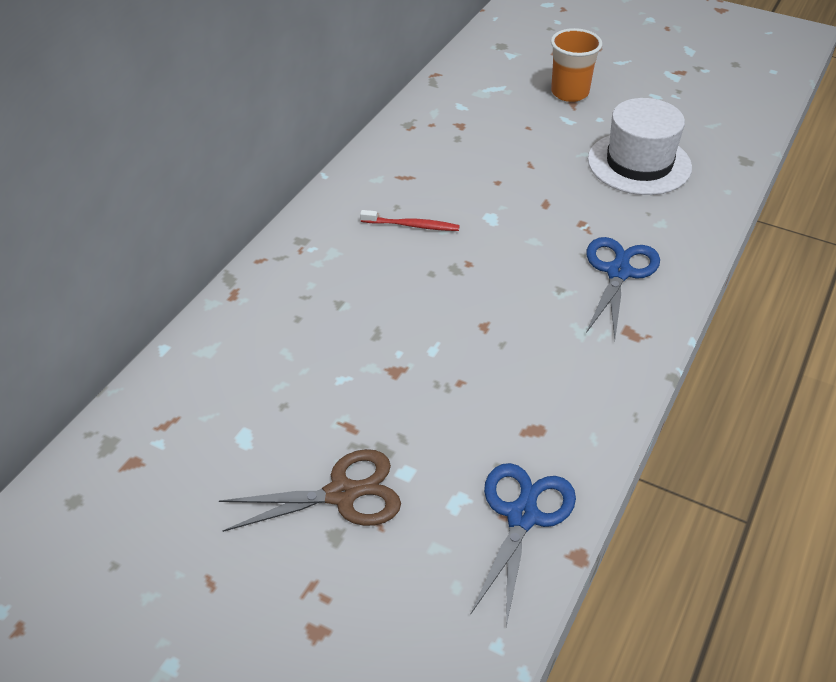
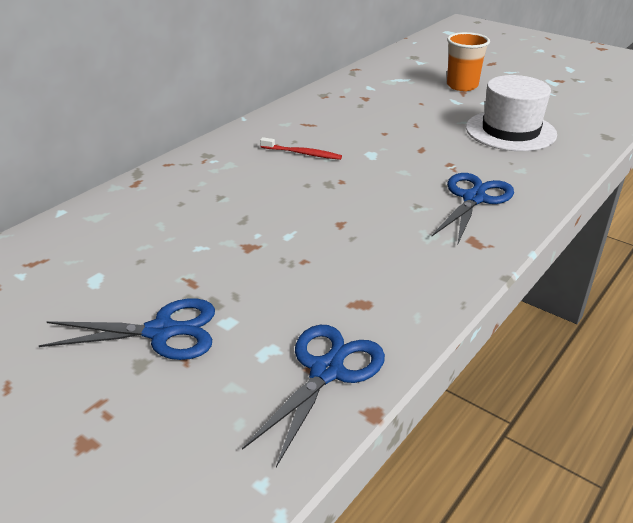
camera: 10 degrees right, 10 degrees down
brown scissors [219,449,401,532] -> blue scissors [38,298,215,360]

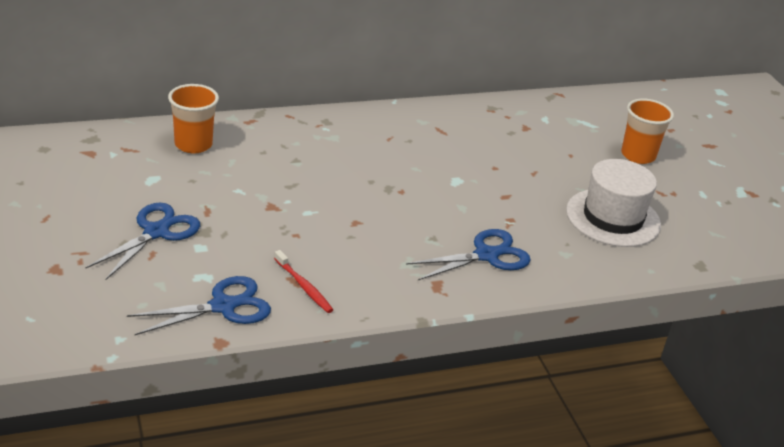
camera: 30 degrees right, 0 degrees up
blue scissors [38,298,215,360] -> blue scissors turned 90 degrees counterclockwise [86,203,200,280]
red toothbrush [260,137,342,160] -> red toothbrush moved to [274,250,333,313]
none -> orange cup [168,84,219,153]

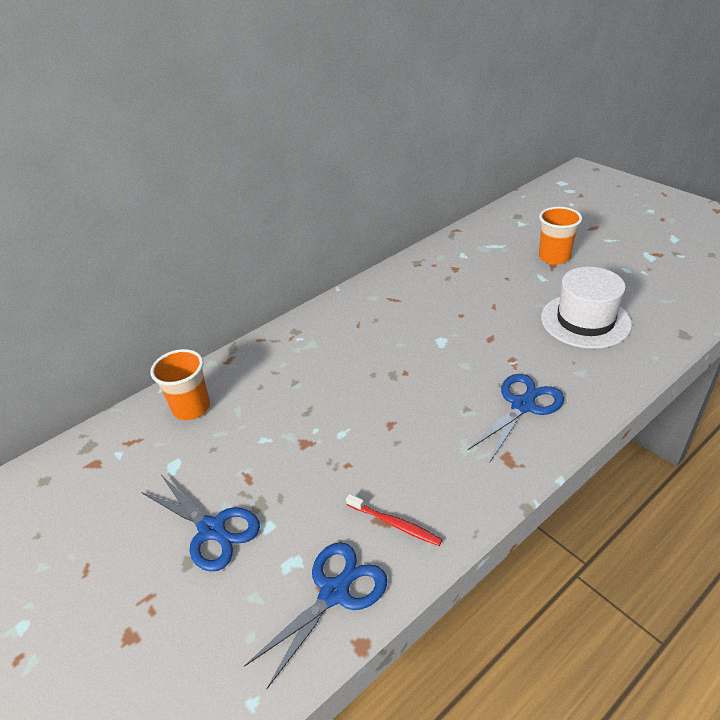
camera: 15 degrees left, 5 degrees up
blue scissors [86,203,200,280] -> blue scissors turned 120 degrees clockwise [141,475,260,572]

